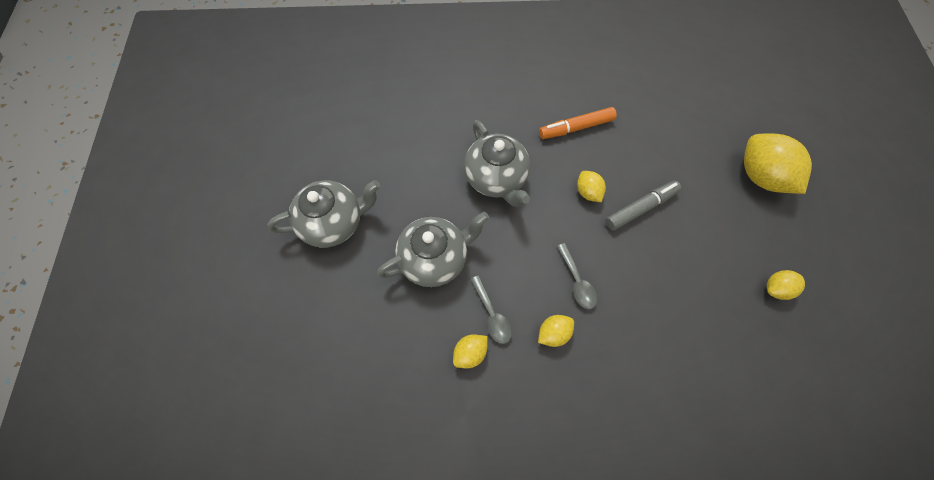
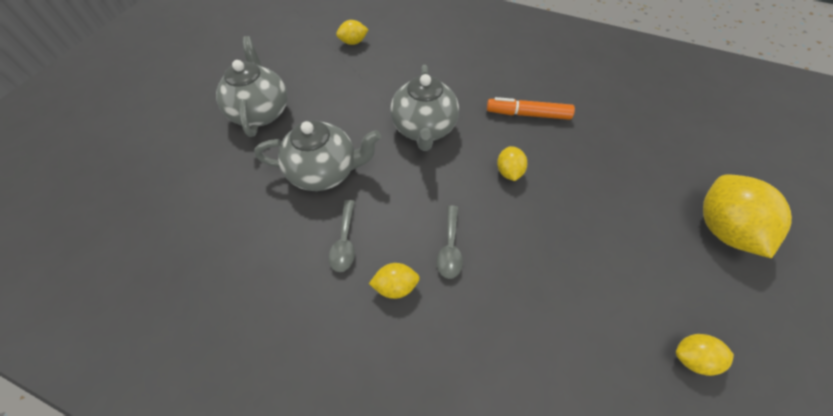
camera: 25 degrees right, 10 degrees down
grey teapot [267,180,380,247] -> grey teapot turned 105 degrees counterclockwise [216,36,288,137]
yellow lemon [453,334,488,368] -> yellow lemon moved to [336,20,369,45]
grey marker [605,181,681,231] -> none

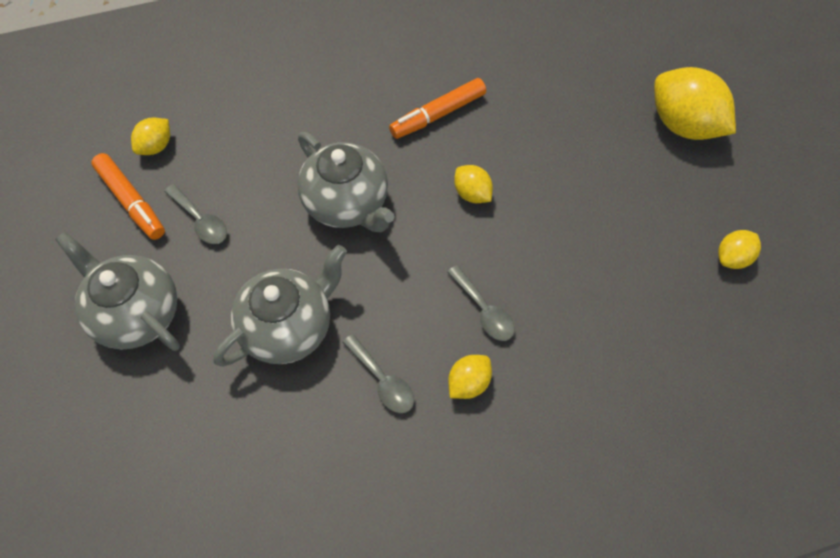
camera: 40 degrees left, 5 degrees up
none -> orange marker [91,153,165,240]
none -> grey spoon [164,184,227,244]

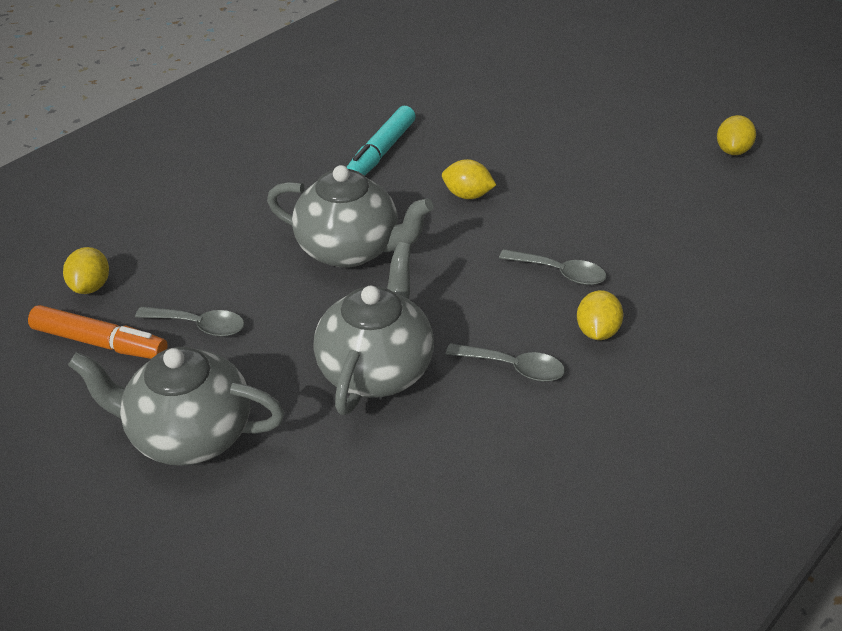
camera: 30 degrees left, 20 degrees down
orange marker [389,78,486,139] -> turquoise marker [347,106,416,176]
yellow lemon [654,67,736,140] -> none

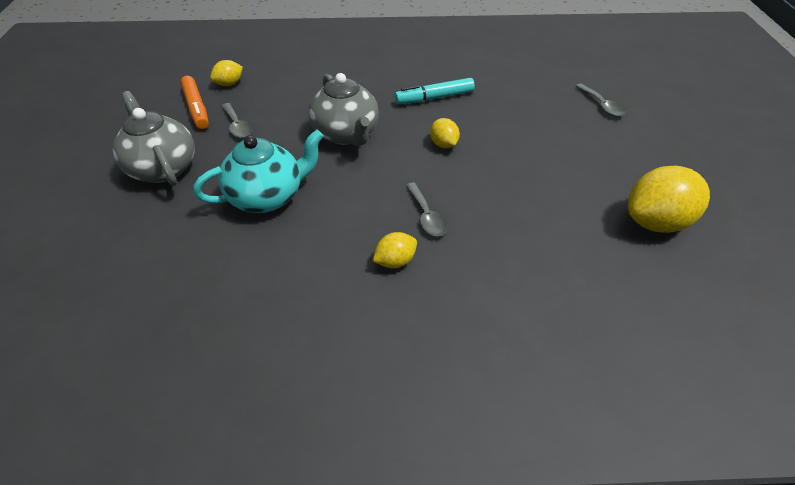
camera: 45 degrees right, 5 degrees up
grey teapot [314,242,434,415] -> turquoise teapot [193,130,323,213]
grey spoon [446,343,565,382] -> grey spoon moved to [575,84,625,117]
yellow lemon [717,115,756,155] -> yellow lemon [628,166,710,233], size x1.96

